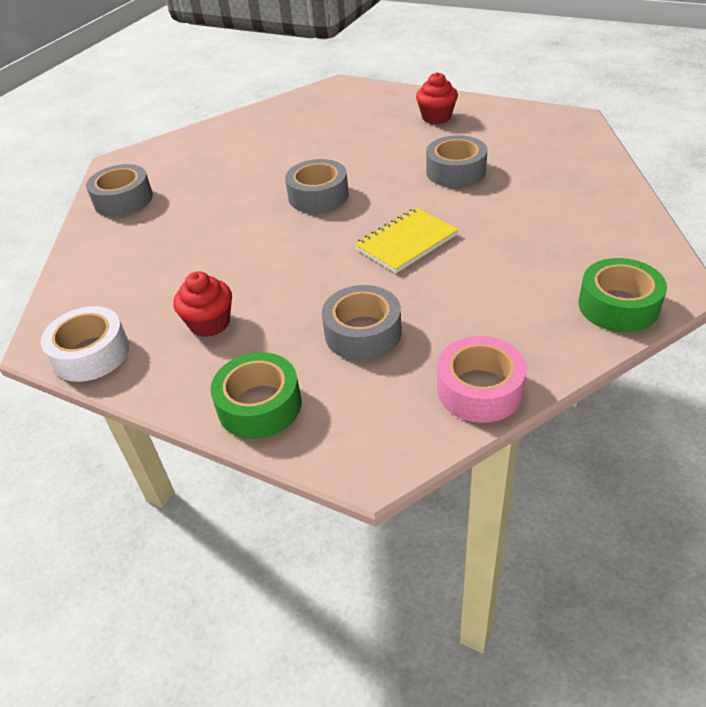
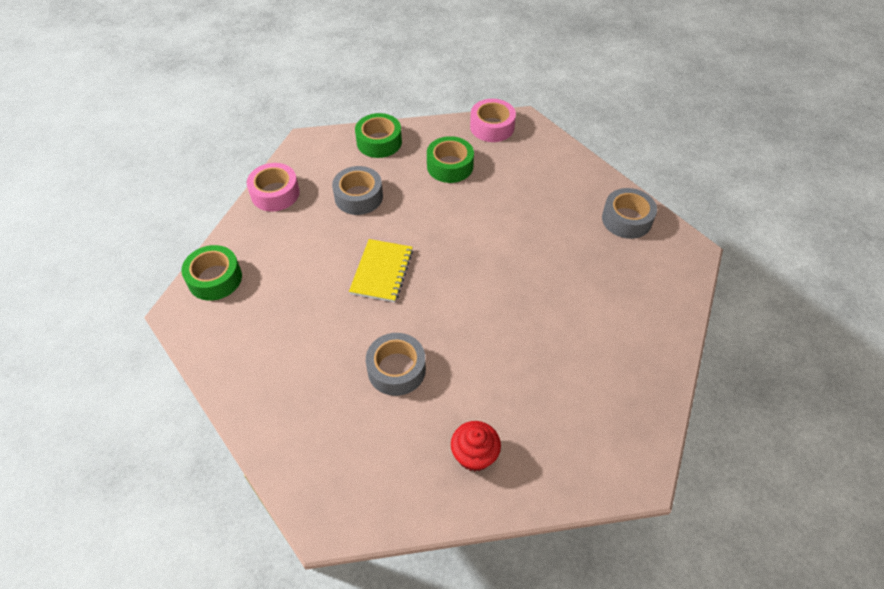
camera: 140 degrees right, 10 degrees up
white tape [41,306,129,382] -> pink tape [470,99,516,142]
red cupcake [174,271,232,337] -> green tape [427,136,474,183]
grey tape [285,159,349,213] -> none

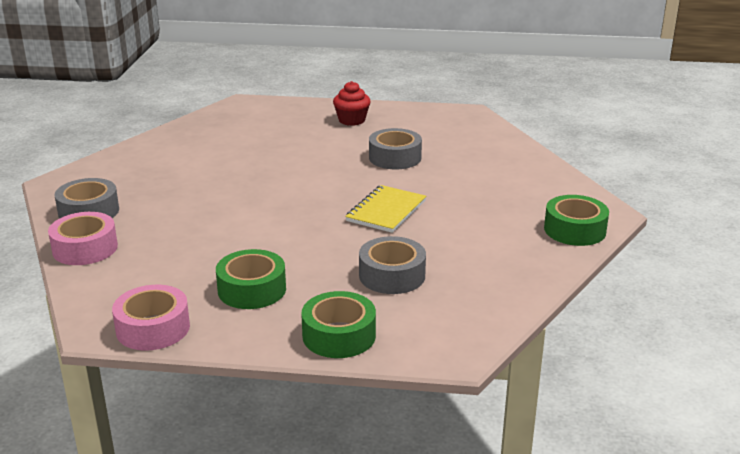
camera: 165 degrees left, 25 degrees down
pink tape [247,163,300,211] -> pink tape moved to [48,212,118,265]

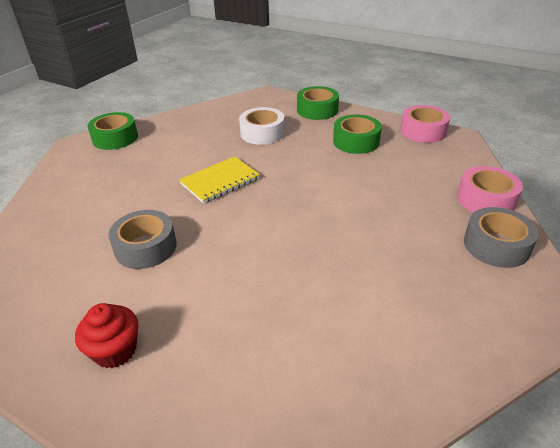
camera: 155 degrees left, 10 degrees up
grey tape [359,236,426,294] -> white tape [239,107,285,145]

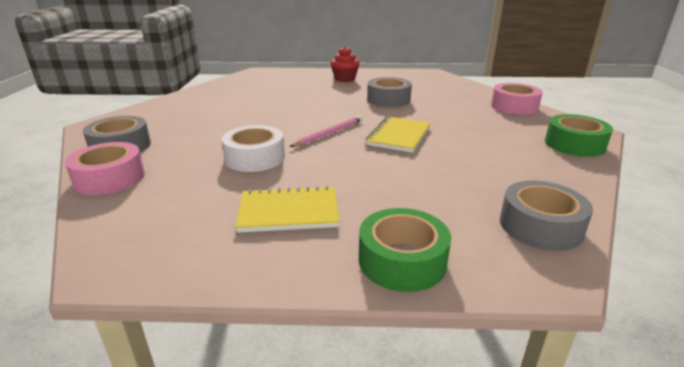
camera: 150 degrees right, 10 degrees down
white tape [239,107,285,145] -> white tape moved to [222,125,285,172]
green tape [333,115,382,154] -> yellow notebook [235,185,340,233]
pink tape [401,105,450,143] -> pink tape moved to [491,83,543,115]
none -> pink pencil [290,116,363,147]
none -> grey tape [500,181,593,251]

